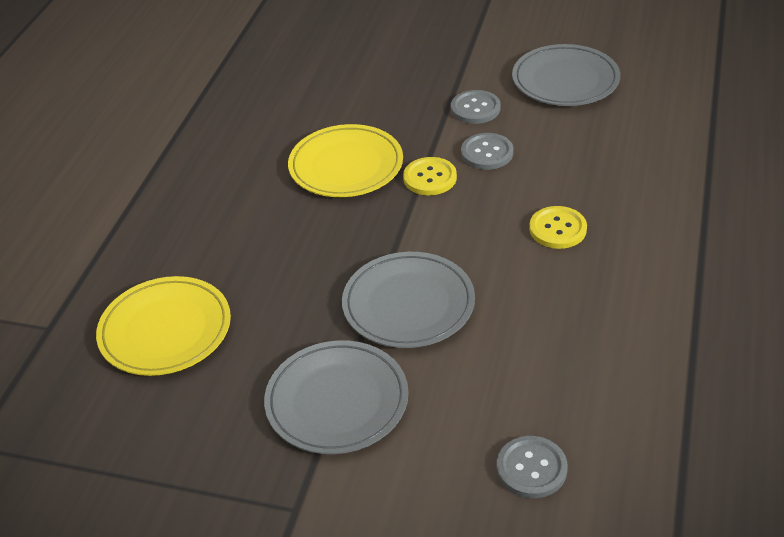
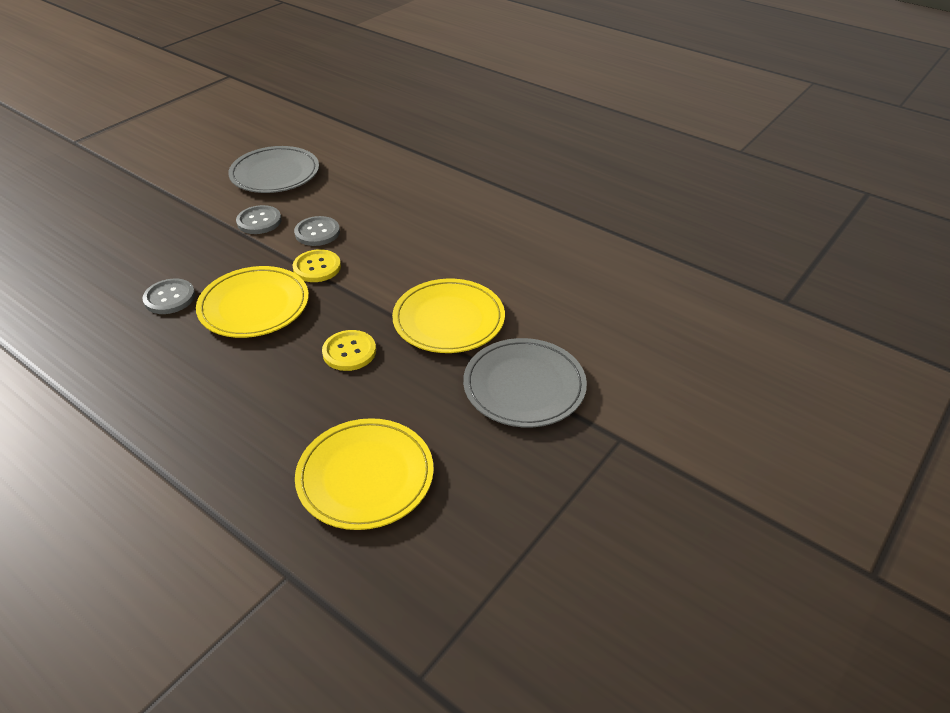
camera: 70 degrees left, 0 degrees up
grey plate [342,252,475,348] -> yellow plate [392,279,505,353]
grey button [497,436,568,498] -> grey button moved to [142,279,195,314]
yellow button [529,206,587,249] -> yellow button moved to [322,330,376,371]

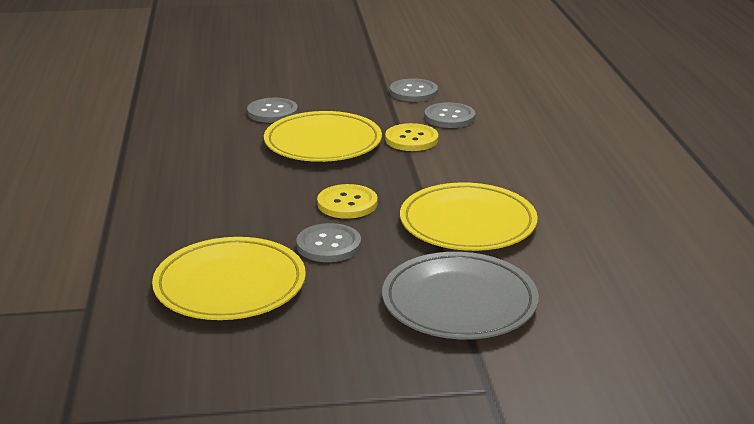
camera: 45 degrees right, 15 degrees down
grey plate [228,146,319,193] -> none
none -> grey button [296,223,361,262]

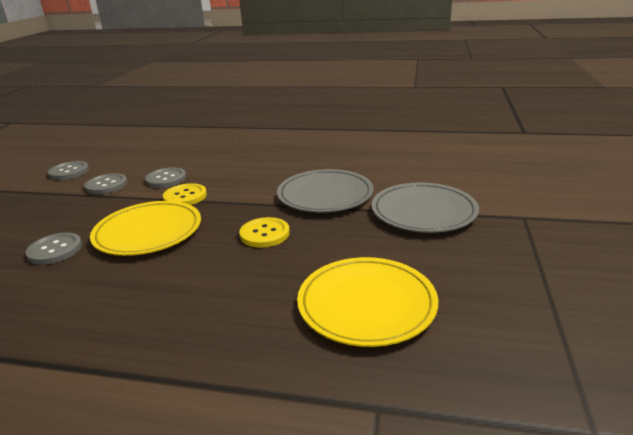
camera: 70 degrees left, 0 degrees up
grey button [296,223,361,262] -> grey button moved to [48,161,89,180]
yellow plate [400,182,538,251] -> grey plate [277,169,374,213]

